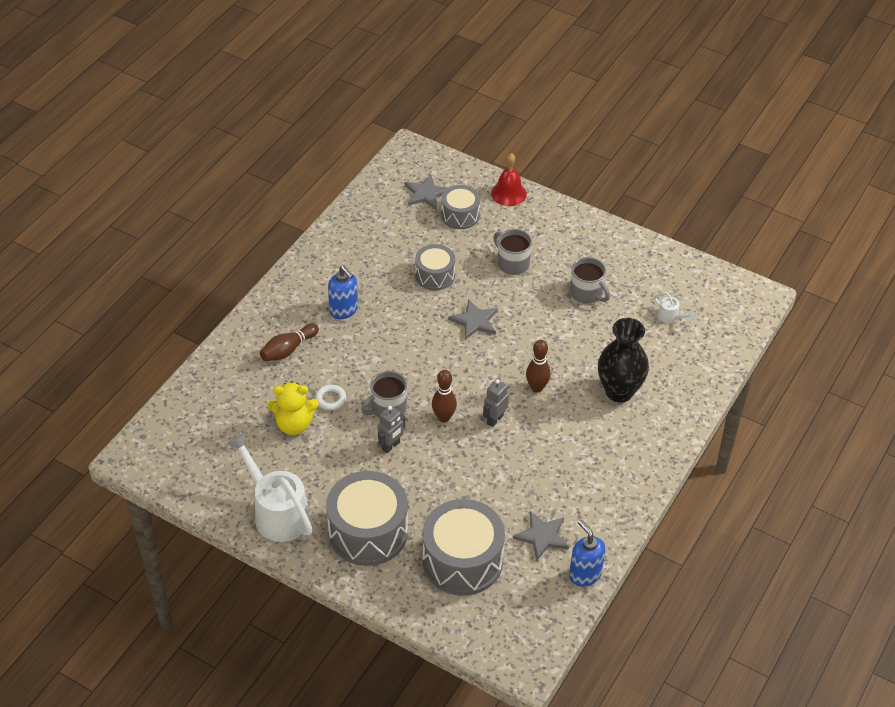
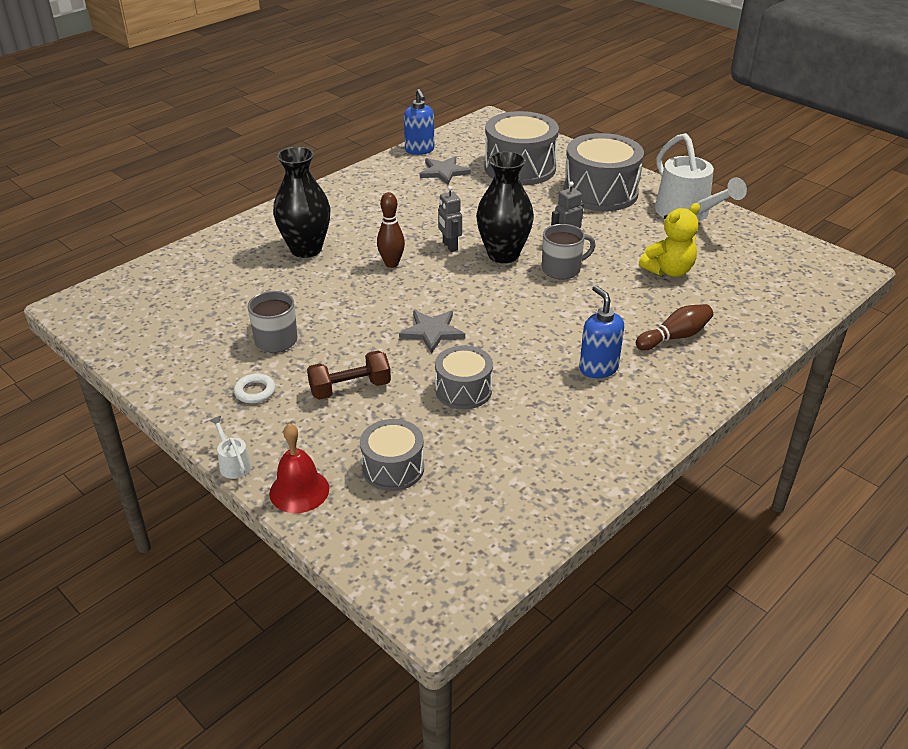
camera: 165 degrees left, 10 degrees down
yellow teddy bear [268,382,319,435] -> yellow teddy bear turned 135 degrees clockwise [639,203,700,277]
white ring [315,384,346,410] -> white ring moved to [234,373,276,403]
grey star [405,175,447,210] -> none
brown bowling pin [432,370,457,423] -> black vase [476,151,534,263]
grey robot [483,379,509,427] -> grey robot turned 105 degrees clockwise [438,186,462,252]
grey mug [493,229,532,275] -> brown dumbbell [307,350,391,400]
white watering can [654,292,695,323] -> white watering can moved to [209,416,252,479]

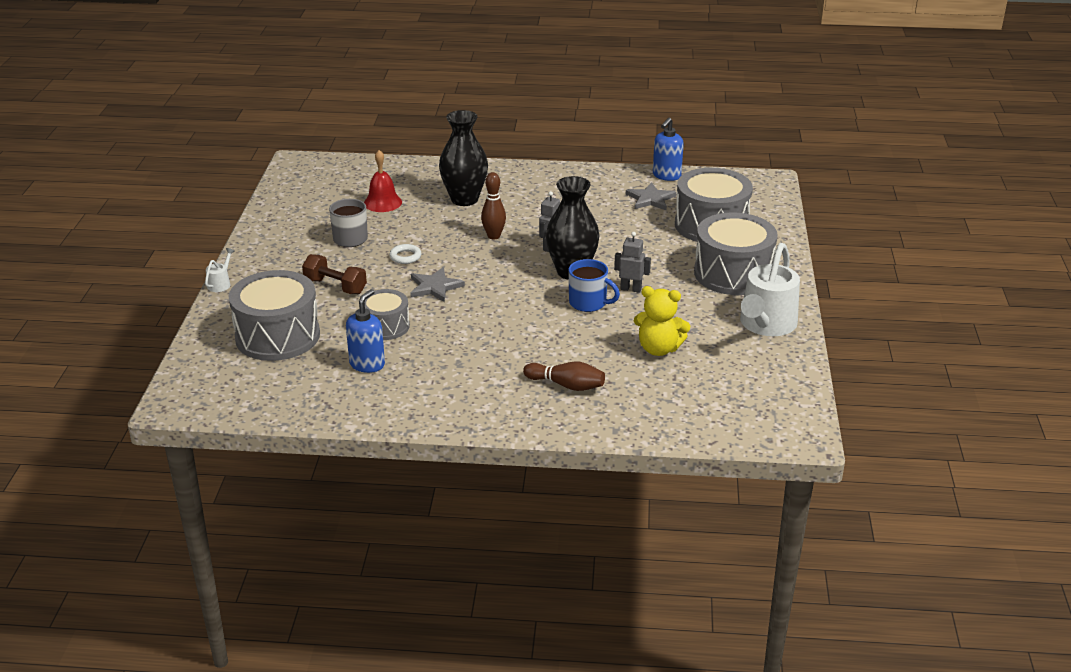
camera: 50 degrees right, 5 degrees down
white ring [234,373,276,403] -> white ring moved to [389,244,422,264]
red bell [269,423,329,513] -> red bell moved to [364,150,402,212]
grey drum [360,419,424,491] -> grey drum [228,270,320,361], size x1.74
grey mug [542,224,596,279] -> blue mug [568,259,620,312]
blue soap dispenser [579,285,624,378] -> blue soap dispenser moved to [346,289,385,373]

